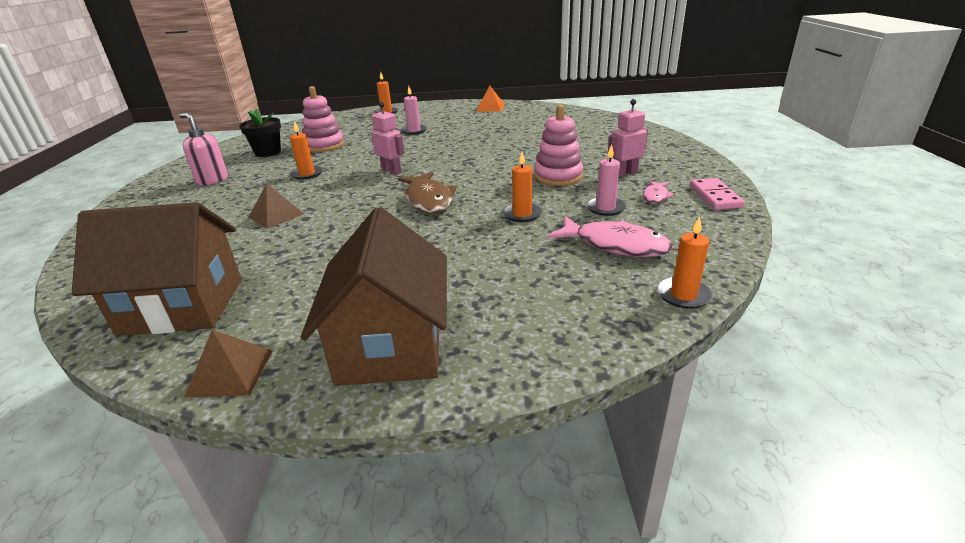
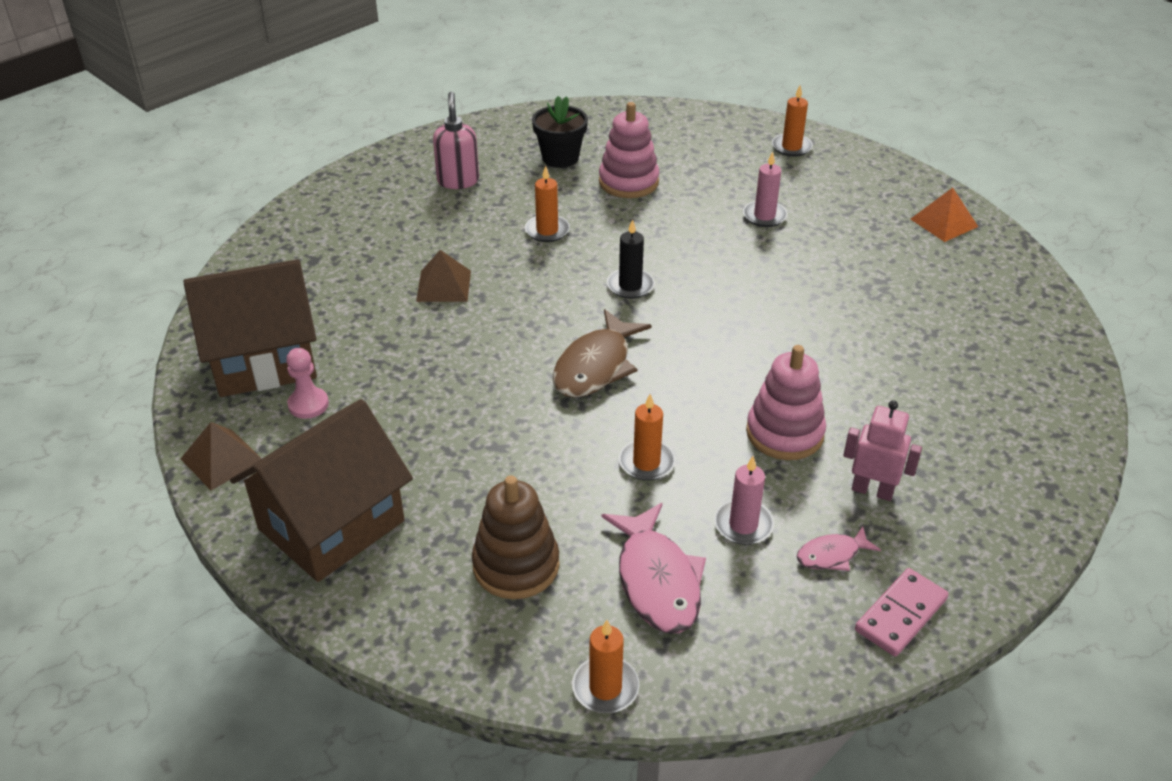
camera: 45 degrees right, 10 degrees up
brown house [72,202,242,336] -> brown house turned 60 degrees counterclockwise [183,259,317,397]
pink robot [371,102,404,175] -> black candle [607,219,654,299]
none -> pink pawn [286,348,329,419]
none -> brown stacking toy [472,475,560,599]

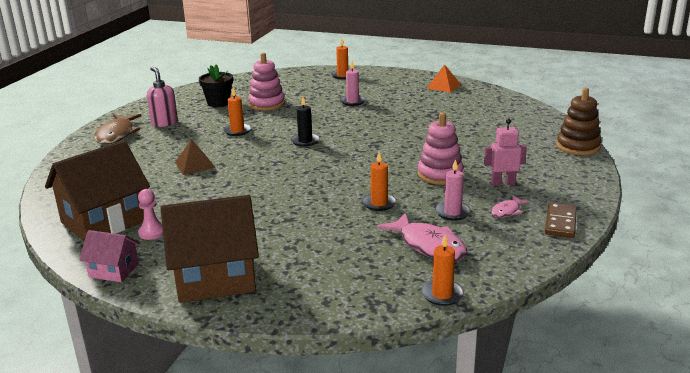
camera: 25 degrees left, 15 degrees down
brown pyramid [181,422,262,490] -> pink house [79,230,140,282]
brown house [230,399,413,582] -> brown house turned 60 degrees clockwise [160,195,259,303]
brown stacking toy [472,475,560,599] -> brown stacking toy moved to [557,88,602,155]
brown fish [553,309,652,398] -> brown fish moved to [94,114,142,144]
pink domino [855,568,949,657] -> brown domino [545,202,577,238]

